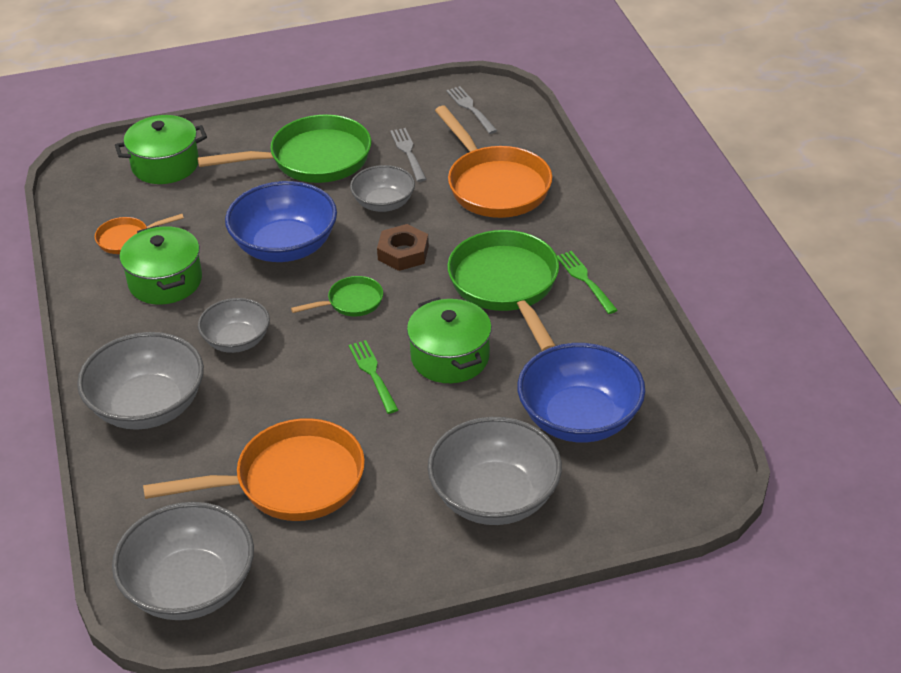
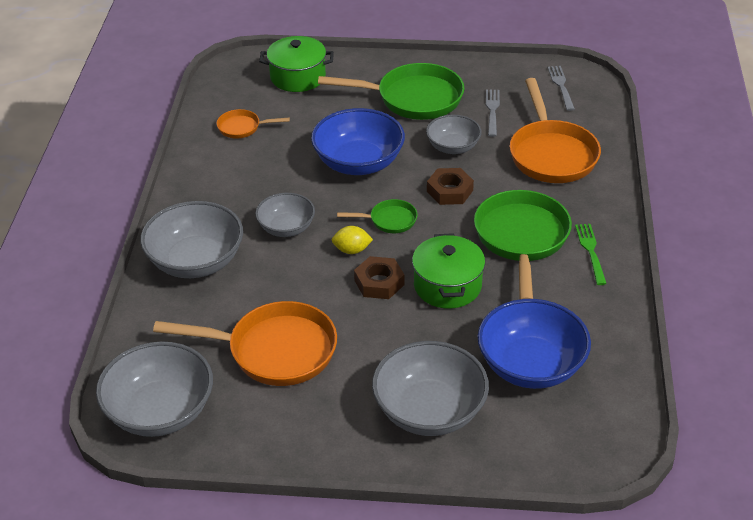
camera: 20 degrees right, 0 degrees up
green pot [120,225,202,305] -> none
green fork [348,340,398,414] -> brown nut [354,256,404,299]
none -> yellow lemon [332,226,373,254]

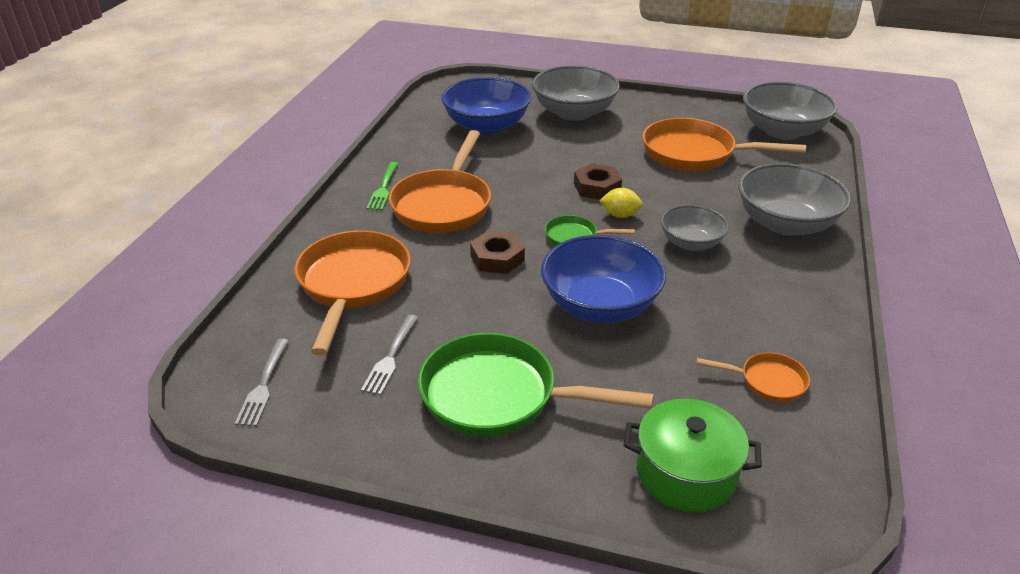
camera: 170 degrees left, 5 degrees down
green pot [412,233,485,309] -> none
grey bowl [426,115,482,154] -> none
green pan [474,190,572,299] -> orange pan [389,130,491,233]

